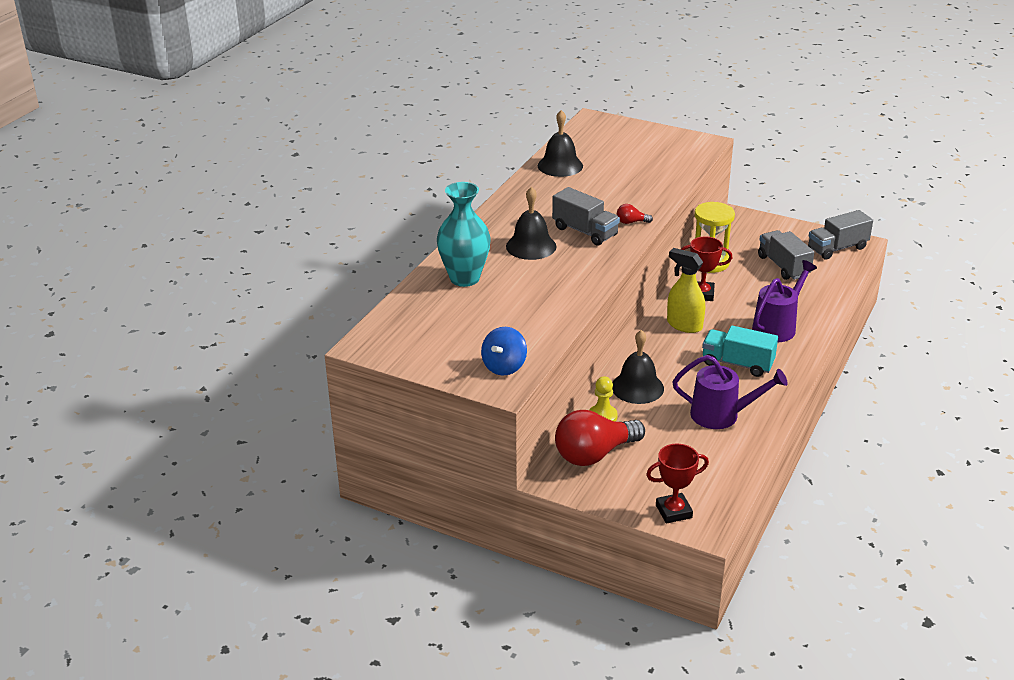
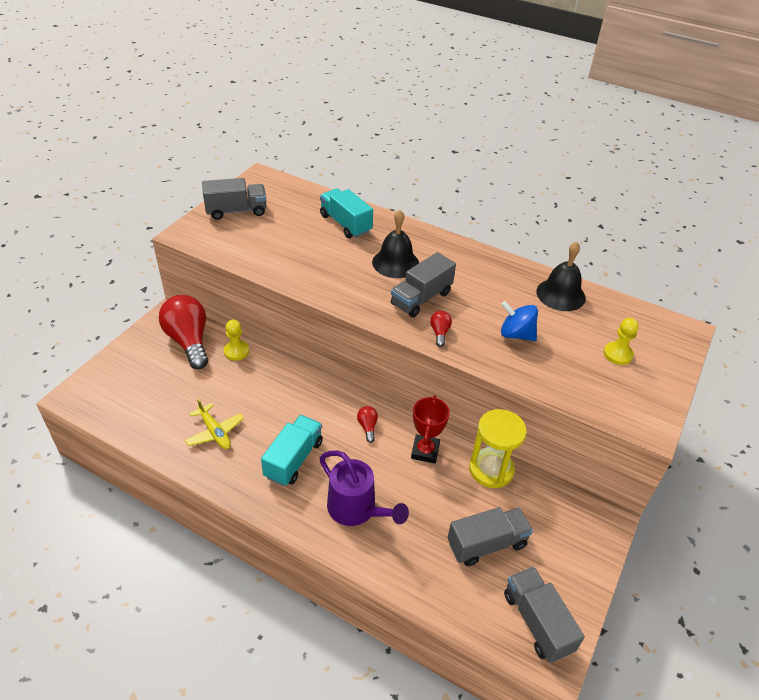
camera: 90 degrees right, 10 degrees up
turquoise vase [437,182,491,287] -> turquoise truck [320,188,373,238]
blue spinning top [481,327,527,376] -> blue spinning top moved to [501,301,538,341]
black bell [612,330,664,404] -> none
red trophy [646,444,709,523] -> none
yellow spray bottle [667,248,705,333] -> red light bulb [357,406,378,443]
purple watering can [672,355,788,429] -> yellow plane [185,398,244,449]
none -> grey truck [202,178,266,220]
none -> yellow pawn [603,318,639,365]

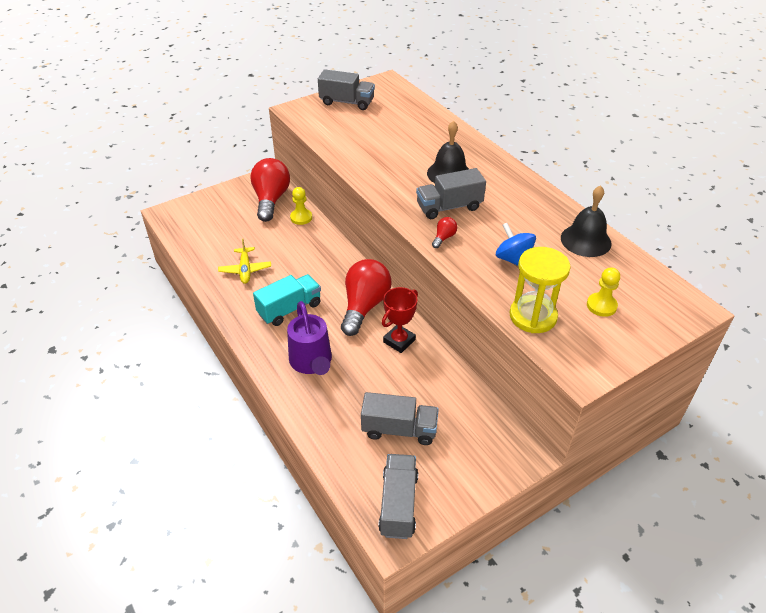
camera: 30 degrees right, 0 degrees up
turquoise truck [320,188,373,238] -> none
red light bulb [357,406,378,443] -> red light bulb [341,259,391,336], size x2.41
yellow hourglass [469,409,527,488] -> yellow hourglass moved to [510,247,571,333]

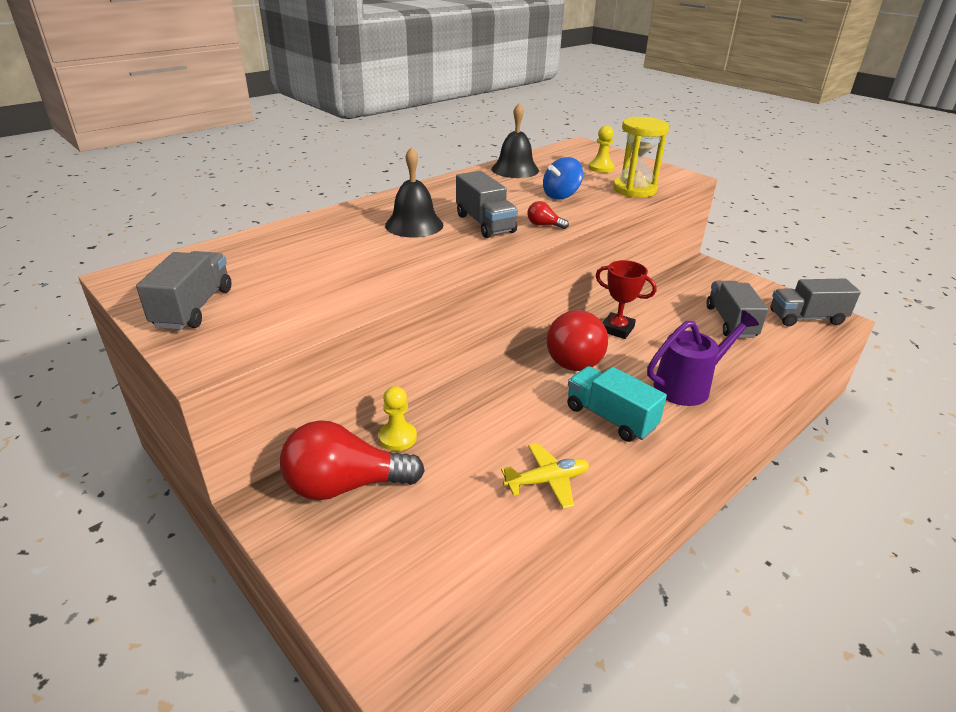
camera: 100 degrees left, 10 degrees down
red light bulb [341,259,391,336] -> red light bulb turned 90 degrees counterclockwise [547,309,608,371]

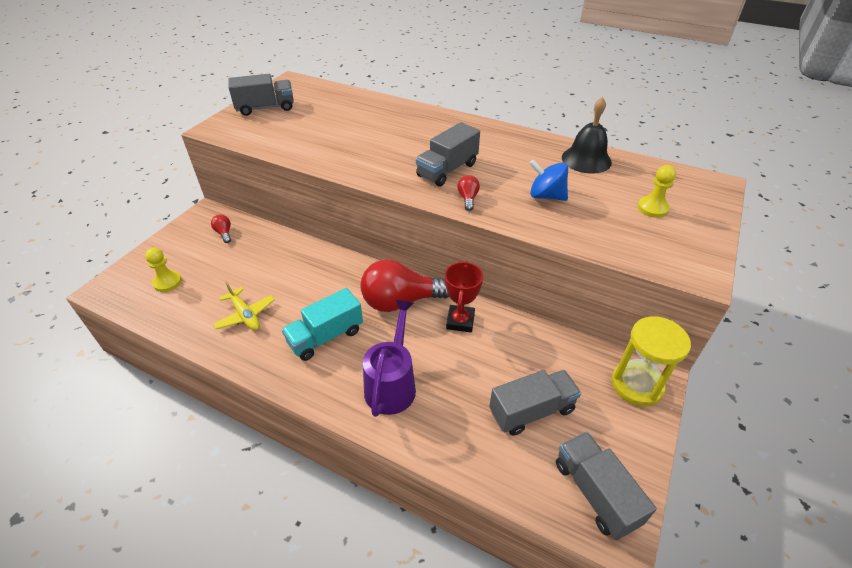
camera: 70 degrees right, 10 degrees up
red light bulb [280,420,425,500] -> red light bulb [211,214,231,243], size x0.42
yellow pawn [378,386,417,451] -> yellow pawn moved to [145,248,182,292]
black bell [385,147,443,238] -> none
turquoise truck [567,366,667,442] -> turquoise truck turned 150 degrees counterclockwise [281,288,363,361]
yellow hourglass [613,117,669,198] -> yellow hourglass moved to [611,316,691,406]
purple watering can [647,310,759,406] -> purple watering can turned 120 degrees counterclockwise [363,300,416,417]

